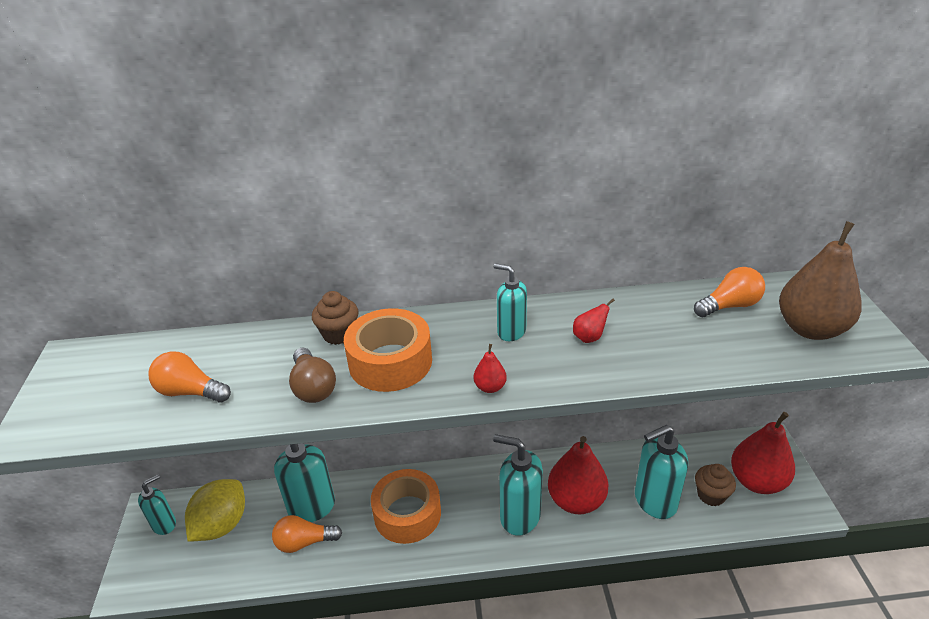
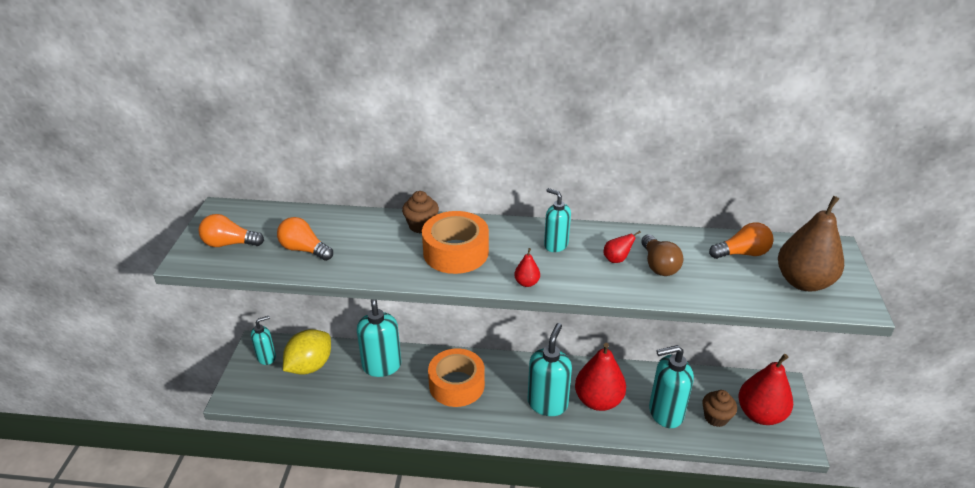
camera: 10 degrees right, 0 degrees up
orange light bulb [272,515,342,553] -> orange light bulb moved to [199,214,264,247]
brown light bulb [289,348,336,403] -> brown light bulb moved to [641,234,683,276]
turquoise soap dispenser [493,434,543,536] -> turquoise soap dispenser turned 75 degrees clockwise [528,323,572,416]

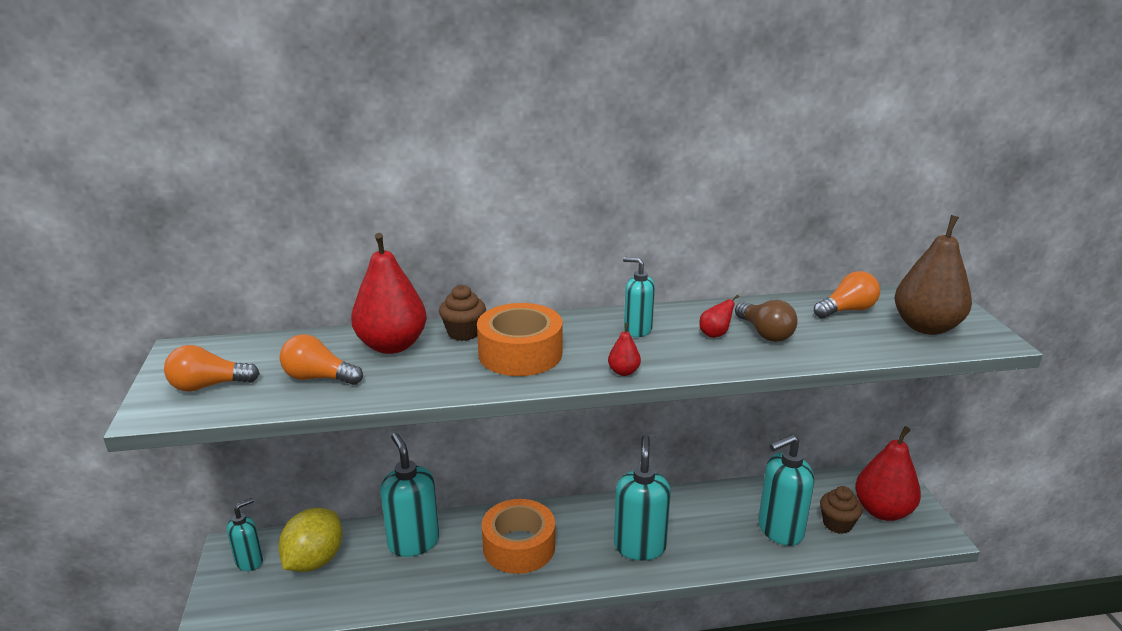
camera: 15 degrees left, 10 degrees down
red pear [575,343,626,411] -> red pear moved to [351,233,427,354]

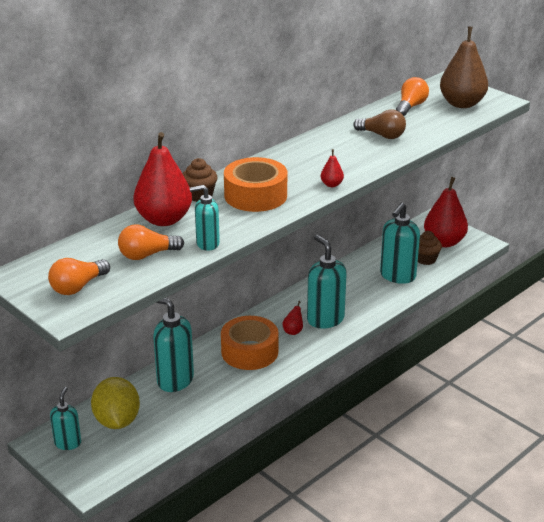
camera: 35 degrees left, 5 degrees up
turquoise soap dispenser [623,257,655,337] -> turquoise soap dispenser moved to [190,185,220,251]
red pear [699,295,739,338] -> red pear moved to [282,301,303,335]

